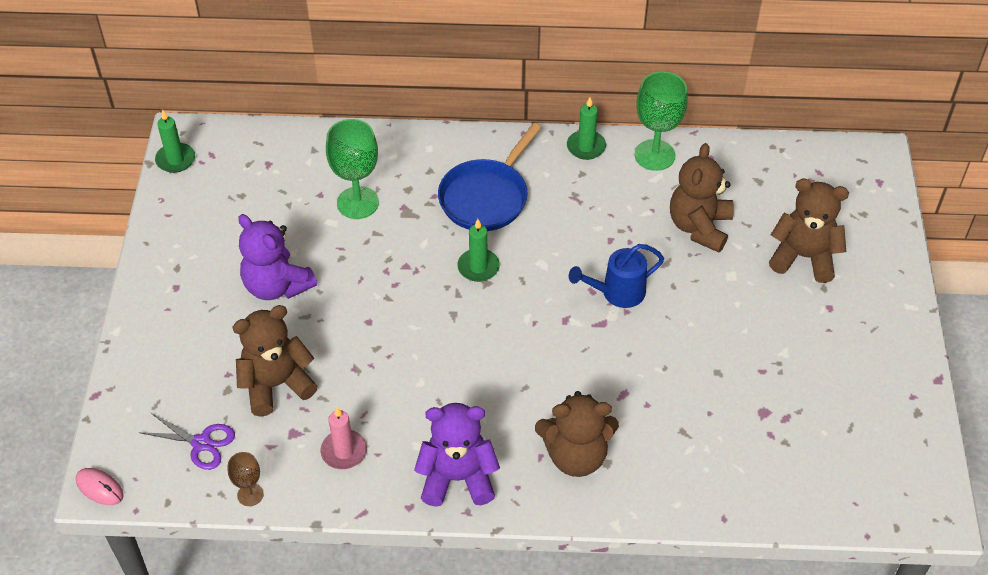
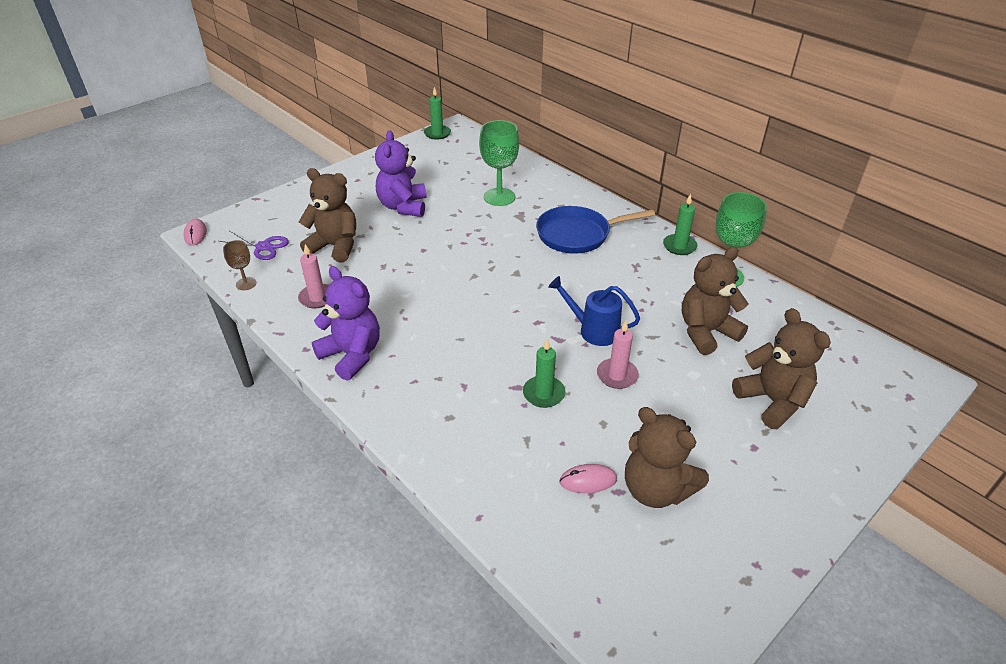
camera: 45 degrees right, 10 degrees down
purple scissors [139,413,235,470] -> purple scissors turned 45 degrees counterclockwise [219,231,289,260]
green candle [457,219,500,282] -> green candle moved to [523,339,566,408]
brown teddy bear [535,391,619,477] -> brown teddy bear moved to [625,407,709,508]
none -> pink mouse [559,464,617,493]
none -> pink candle [597,321,639,389]

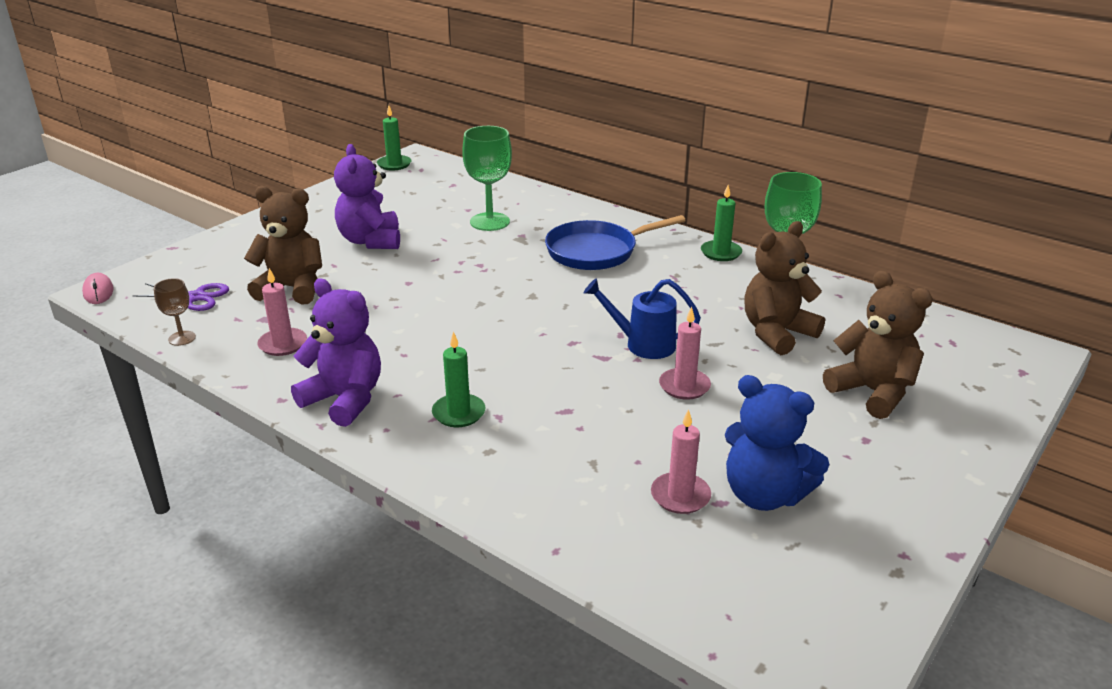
camera: 10 degrees left, 10 degrees down
green candle [523,339,566,408] -> green candle moved to [432,332,485,427]
pink mouse [559,464,617,493] -> pink candle [651,409,711,514]
brown teddy bear [625,407,709,508] -> blue teddy bear [725,375,830,511]

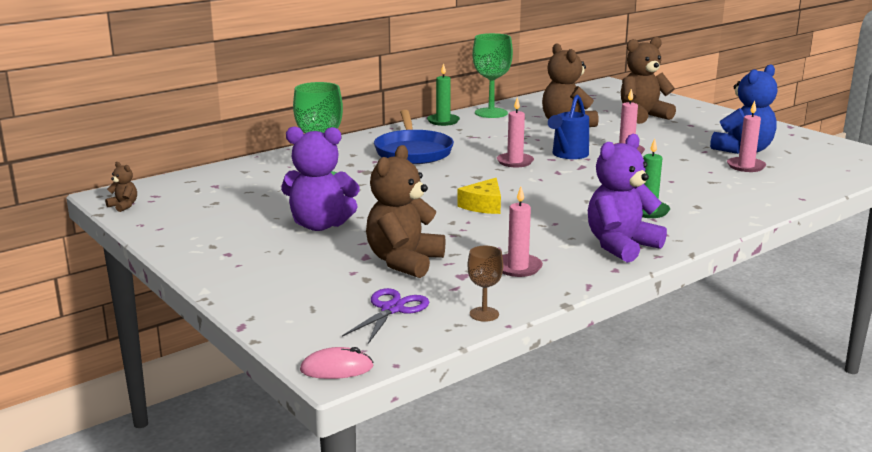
camera: 75 degrees left, 10 degrees down
green candle [377,105,411,171] -> brown teddy bear [105,162,137,212]
none -> yellow cheese [457,178,501,214]
none -> pink candle [497,97,534,167]

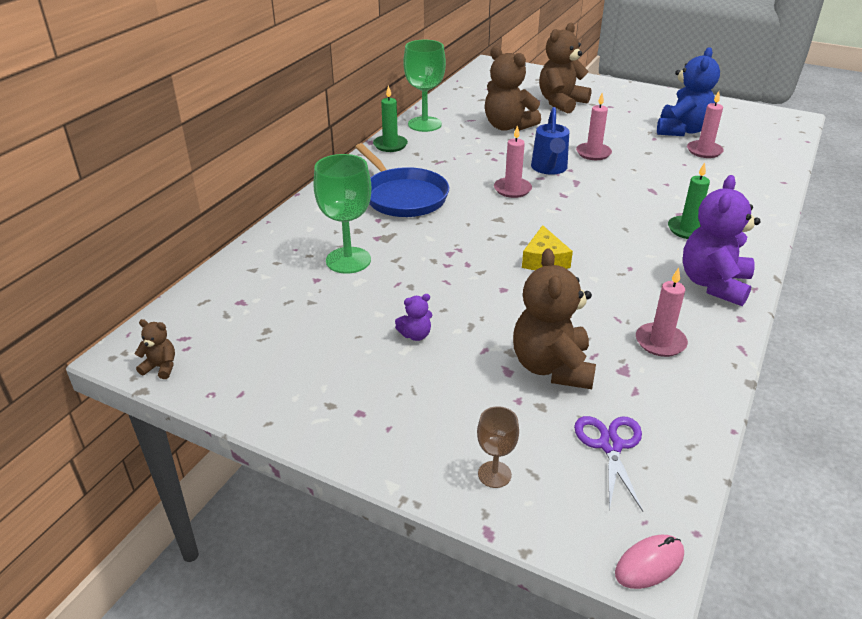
camera: 25 degrees left, 15 degrees up
purple teddy bear [281,126,360,231] -> purple teddy bear [395,294,432,341], size x0.44
brown goblet [468,246,503,322] -> brown goblet moved to [477,406,519,488]

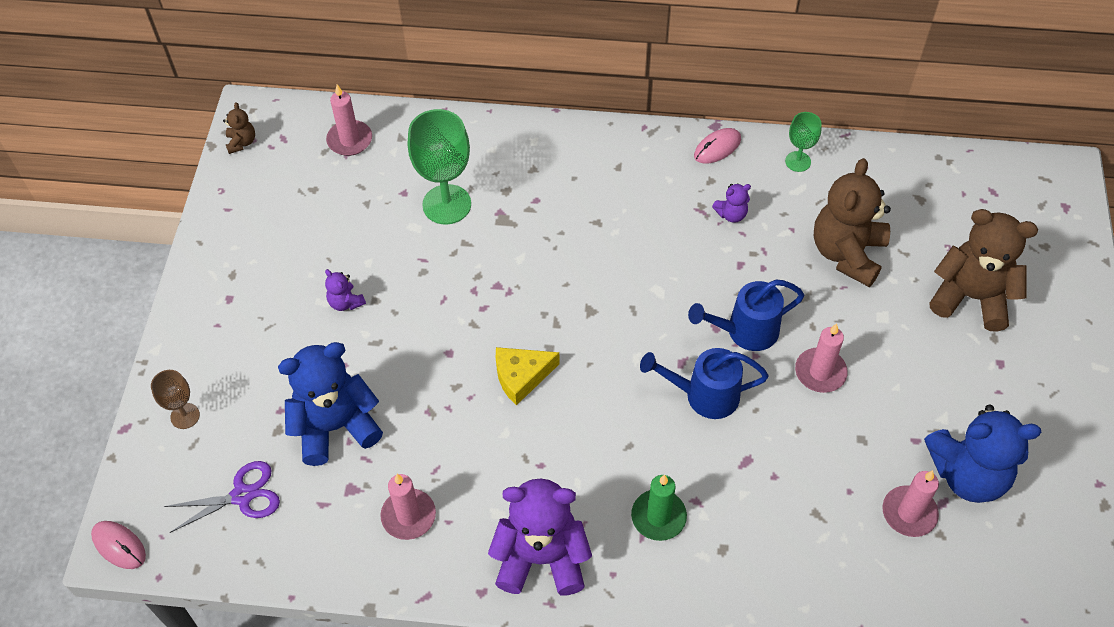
camera: 70 degrees right, 20 degrees up
blue pan [355,143,449,217] -> none
green candle [373,85,408,152] -> pink mouse [694,128,741,164]
green goblet [403,40,446,132] -> green goblet [785,112,822,172], size x0.53
pink candle [494,125,532,198] -> pink candle moved to [326,84,372,156]
brown teddy bear [513,249,596,389] -> blue teddy bear [278,342,383,466]
none -> blue watering can [640,348,769,419]
none -> purple teddy bear [712,183,751,223]

